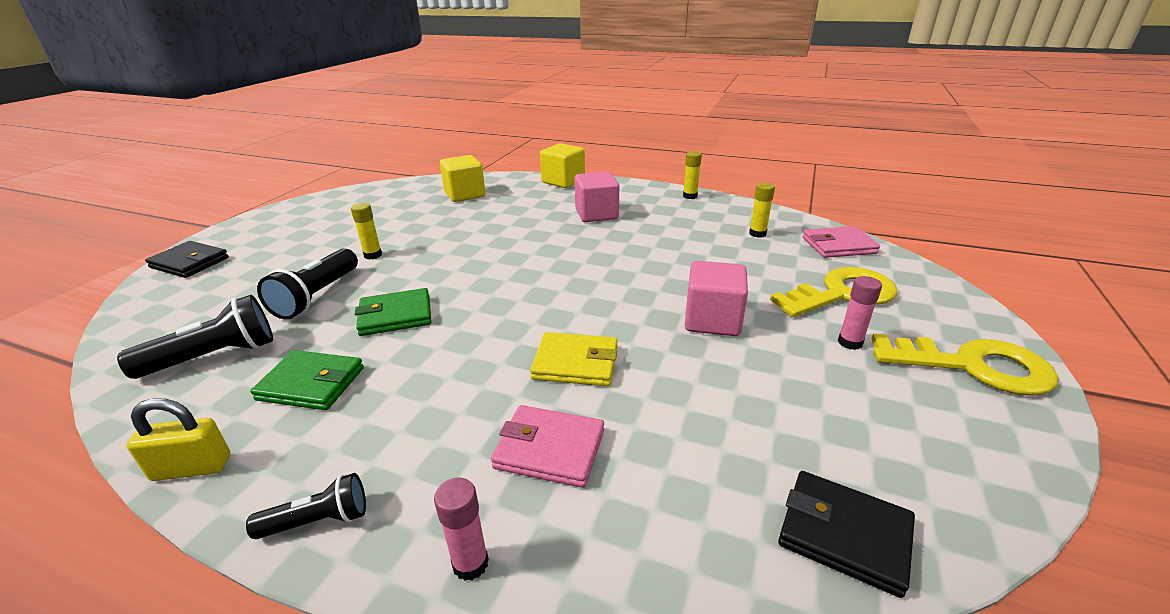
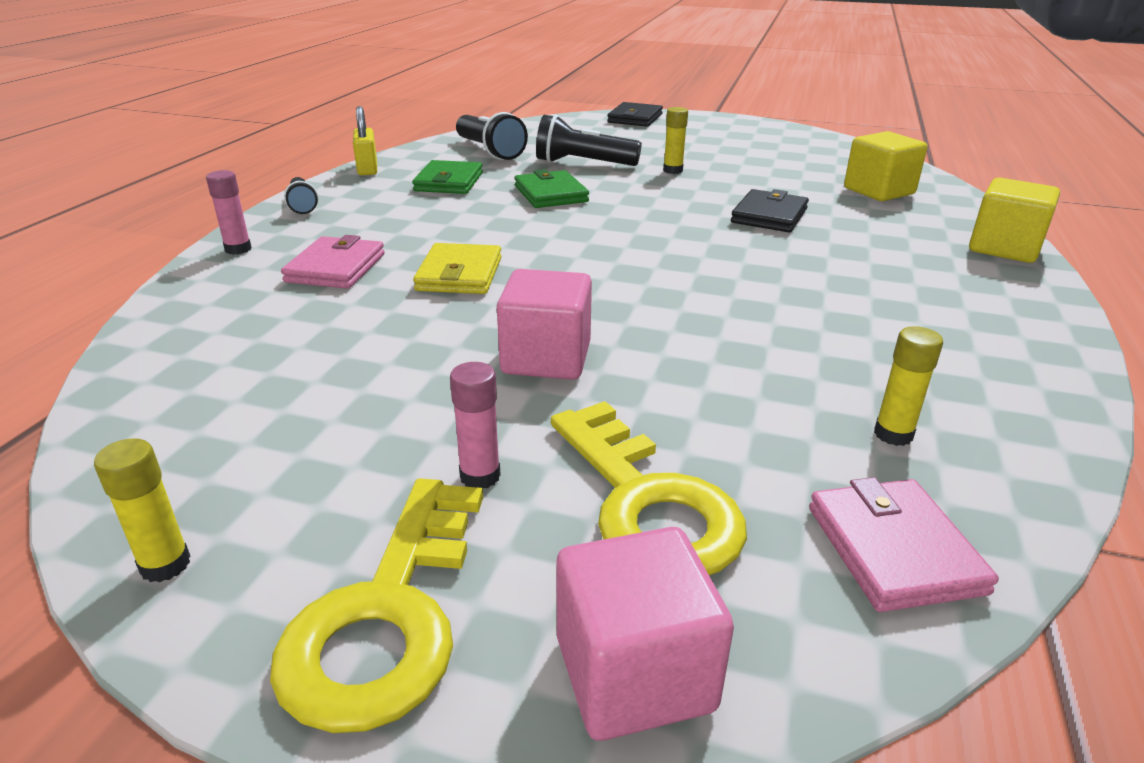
camera: 85 degrees right, 0 degrees up
pink cube [574,171,619,222] -> pink cube moved to [556,527,734,741]
yellow glue stick [683,151,702,199] -> yellow glue stick moved to [94,438,190,582]
black wallet [778,471,915,598] -> black wallet moved to [731,189,809,232]

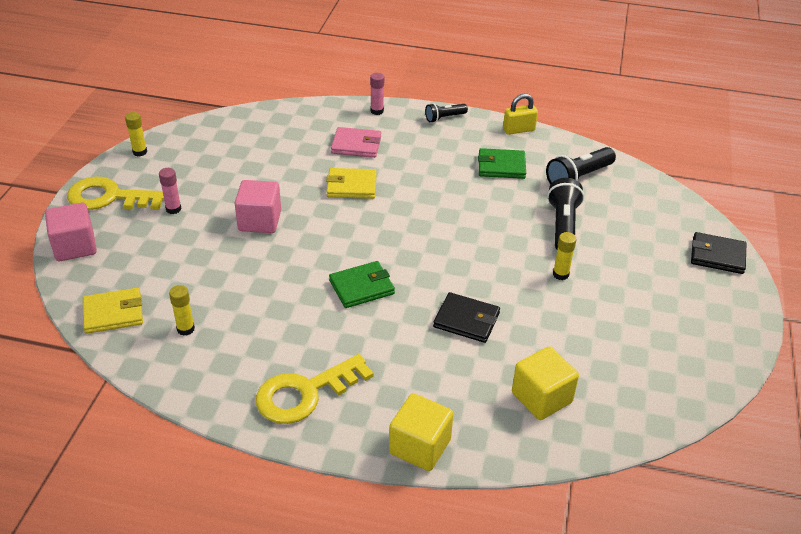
camera: 85 degrees right, 10 degrees up
green wallet [515,169,589,208] -> green wallet moved to [329,261,395,308]
yellow key [551,401,747,575] -> yellow key moved to [256,354,374,424]
pink wallet [809,477,999,612] -> yellow wallet [83,288,143,334]

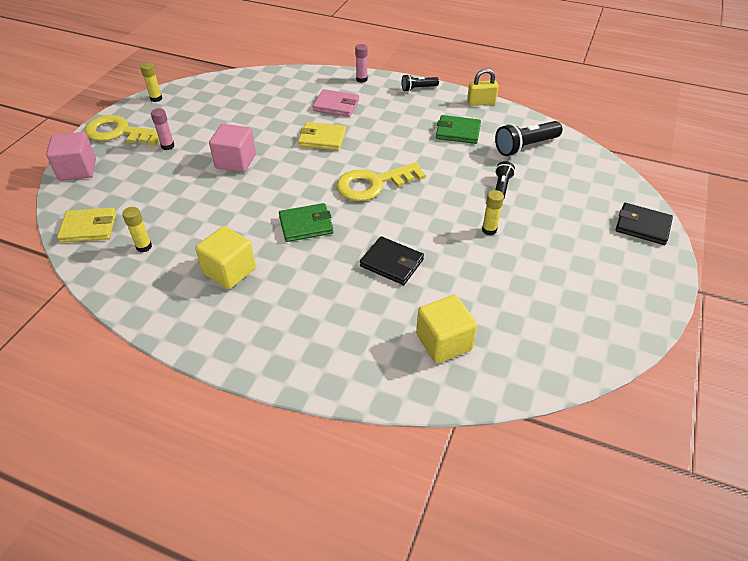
camera: 10 degrees right, 5 degrees up
yellow key [256,354,374,424] -> yellow key moved to [336,162,426,201]
yellow cube [389,393,454,471] -> yellow cube moved to [195,226,256,289]
black flashlight [547,178,584,249] -> black flashlight [495,161,515,199], size x0.59

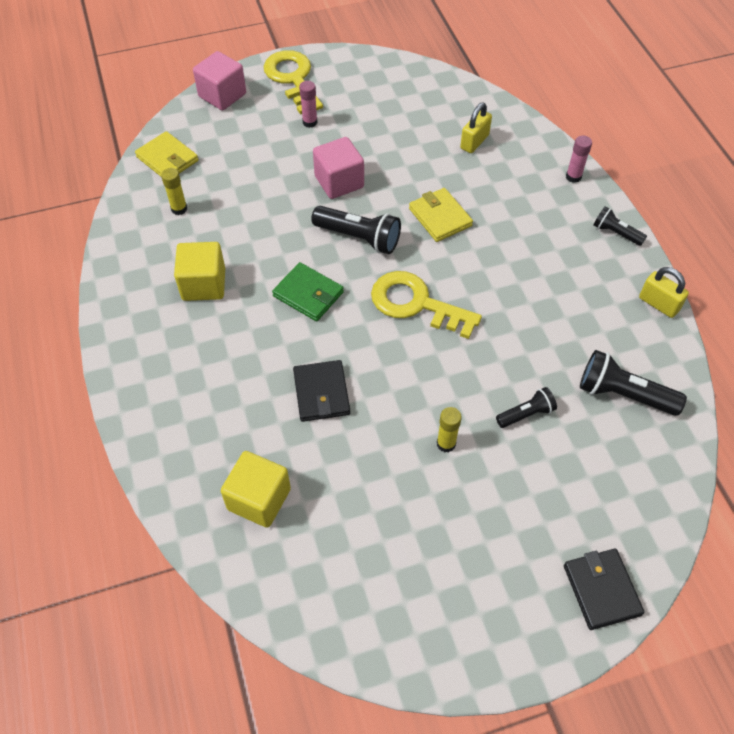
camera: 50 degrees right, 10 degrees up
yellow glue stick [140,62,162,102] -> none
pink wallet [312,89,359,117] -> none
green wallet [436,115,481,144] -> none
none -> black flashlight [311,206,401,254]
none -> yellow padlock [460,102,492,153]

